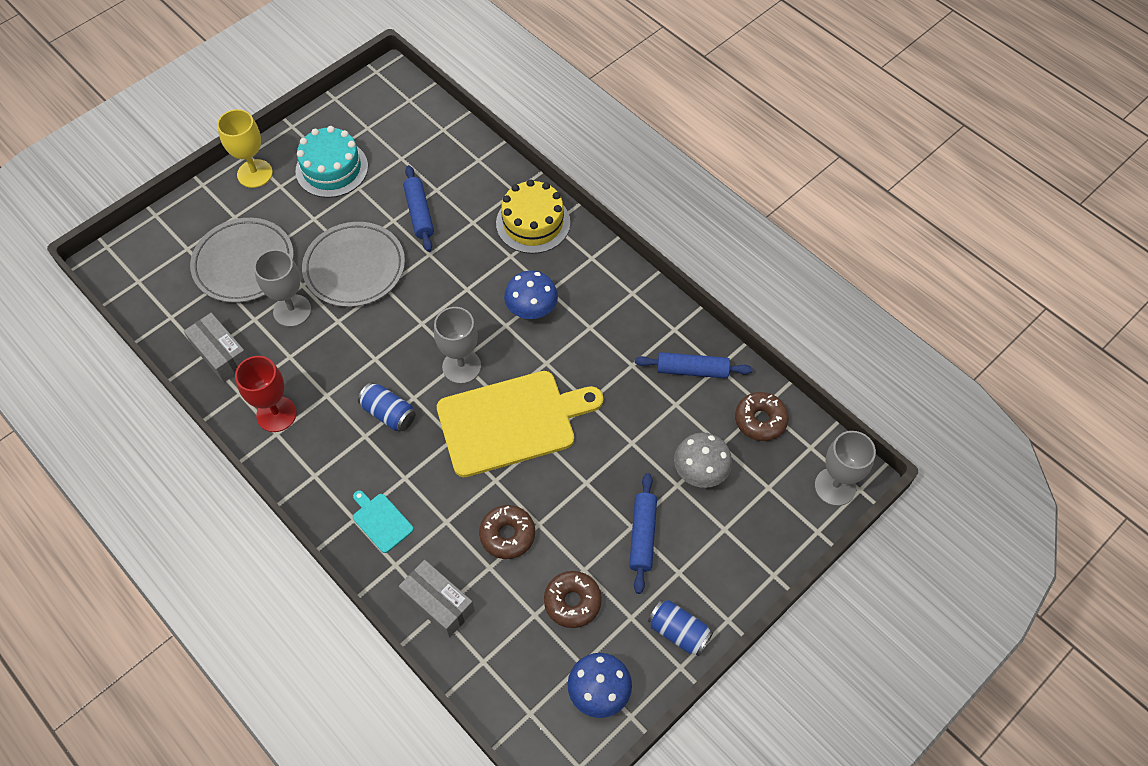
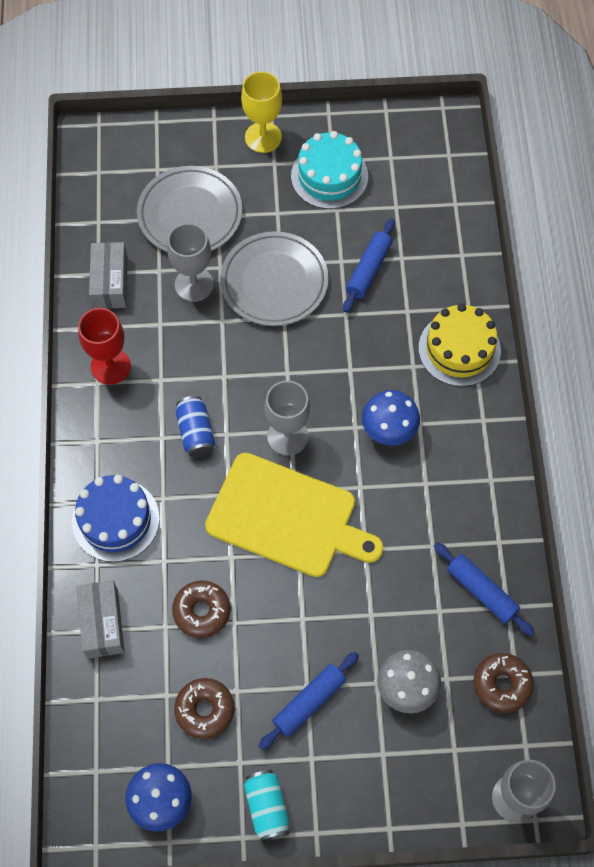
camera: 40 degrees right, 5 degrees up
turquoise cutting board [353,490,414,553] -> blue cake [72,475,160,562]
blue can [648,600,713,656] -> turquoise can [244,770,289,842]

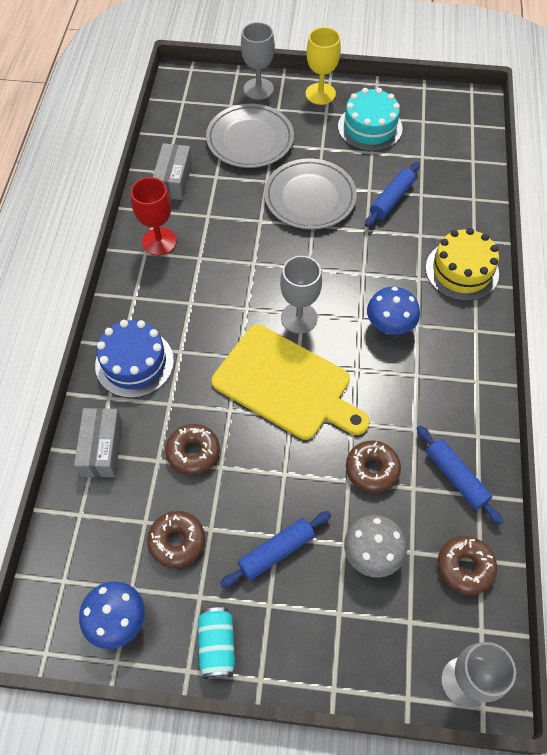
camera: 10 degrees right, 5 degrees down
grey goblet [167,223,214,302] -> grey goblet moved to [241,22,275,100]
blue can [176,396,215,458] -> none
none -> brown donut [346,440,401,493]

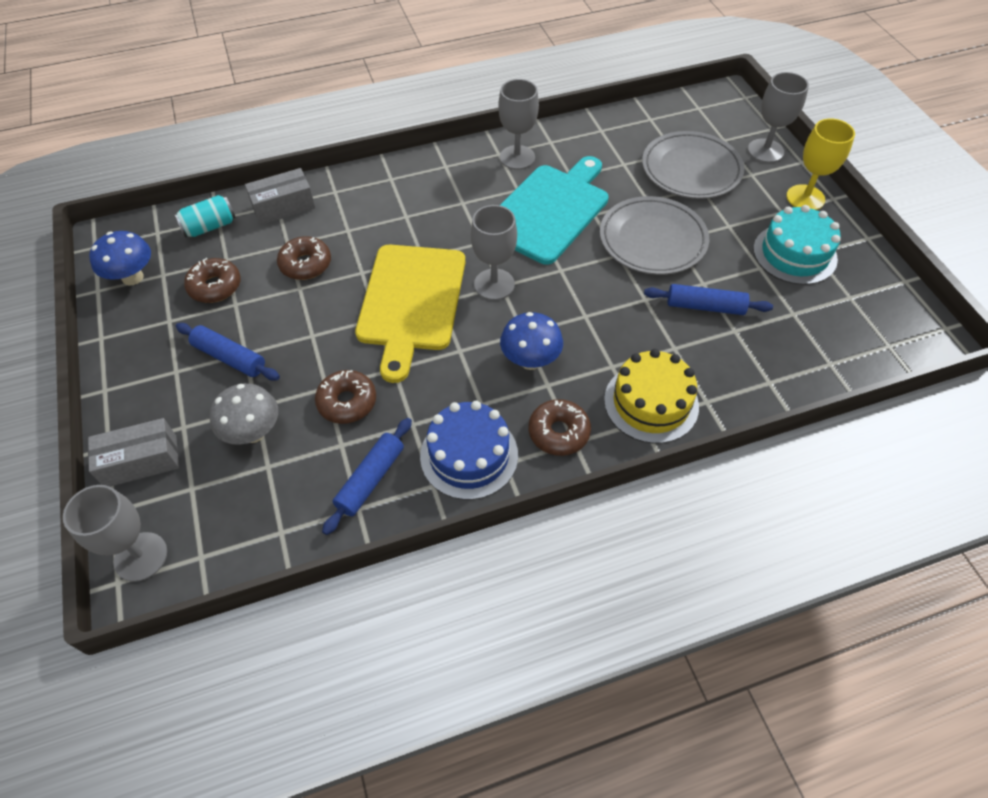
camera: 65 degrees right, 5 degrees down
blue cake [95,320,174,398] -> blue cake moved to [420,401,518,500]
red goblet [131,177,177,256] -> grey goblet [498,79,539,170]
grey box [153,143,192,200] -> grey box moved to [88,418,179,487]
turquoise can [198,607,235,679] -> turquoise can moved to [174,195,236,238]
brown donut [438,536,497,595] -> brown donut moved to [529,399,591,456]
none -> turquoise cutting board [500,156,609,265]

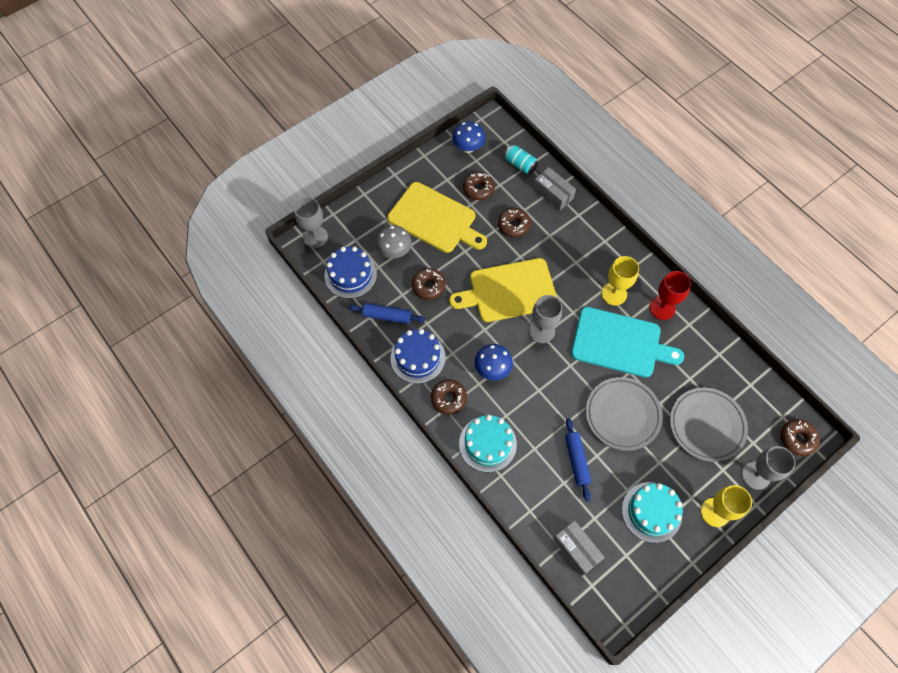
camera: 70 degrees right, 10 degrees up
grey box [88,418,179,487] -> grey box moved to [553,520,605,576]
blue rolling pin [176,323,280,381] -> yellow cutting board [387,182,487,253]
grey goblet [498,79,539,170] -> red goblet [649,271,691,320]
yellow cake [604,349,699,444] -> turquoise cake [459,415,517,472]
none -> blue cake [324,246,377,299]
none -> yellow goblet [601,256,639,306]
none -> brown donut [781,419,820,456]

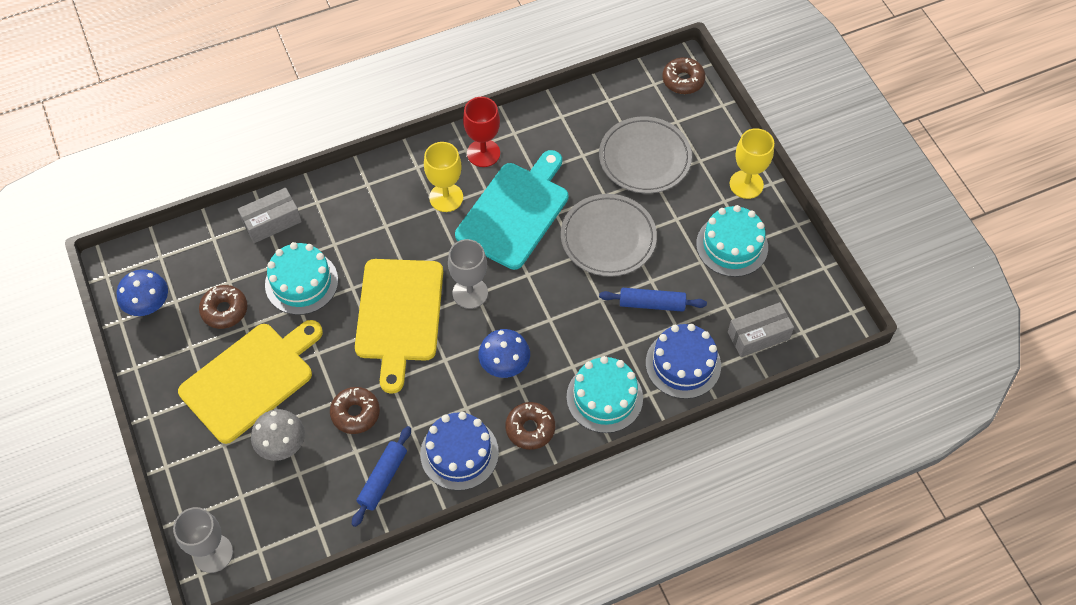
camera: 75 degrees left, 5 degrees down
blue cake [324,246,377,299] -> blue cake moved to [646,324,721,399]
brown donut [498,208,531,237] -> turquoise cake [265,242,338,315]
turquoise can [504,144,538,174] -> none
grey goblet [742,446,795,490] -> none

